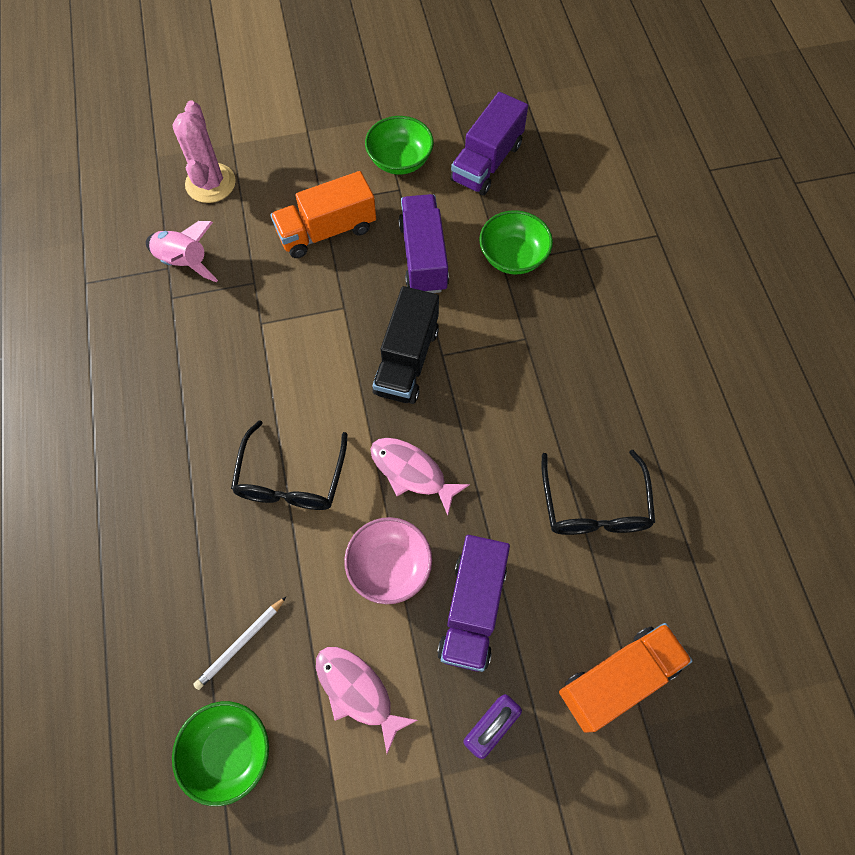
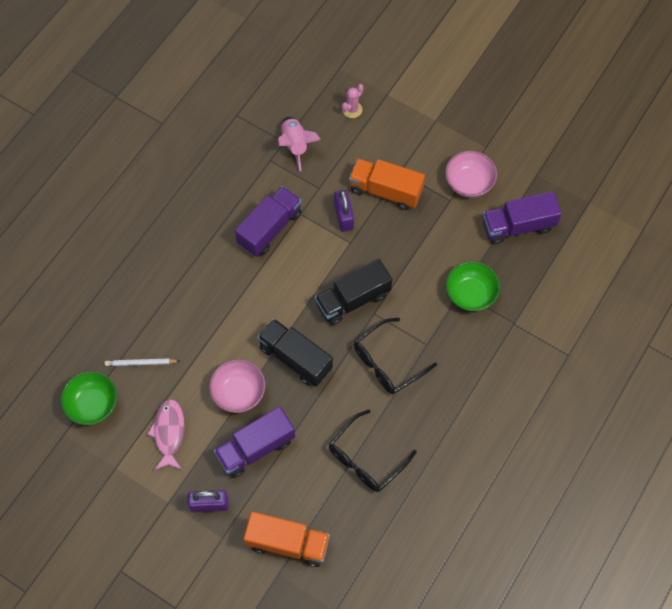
camera: 45 degrees right, 0 degrees up
pink cactus [172,101,236,203] -> pink cactus [342,84,364,118], size x0.55
black glasses [231,420,348,510] -> black glasses moved to [354,318,437,394]
green bowl [365,116,434,175] -> pink bowl [445,151,497,198]
pink fish [370,438,470,515] -> black truck [257,319,333,387]
purple truck [398,194,449,293] -> purple truck moved to [235,186,302,257]
none -> purple padlock [334,190,354,232]

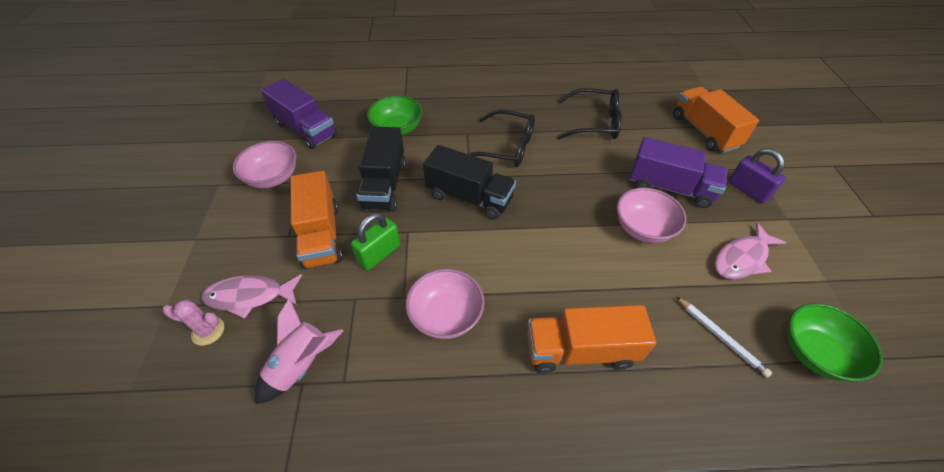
camera: 125 degrees left, 15 degrees down
purple truck [235,186,302,257] -> pink bowl [406,269,485,339]
black truck [257,319,333,387] -> black truck moved to [356,126,406,212]
purple padlock [334,190,354,232] -> green padlock [351,213,400,270]
none -> pink fish [201,274,302,319]
none -> orange truck [527,305,656,373]

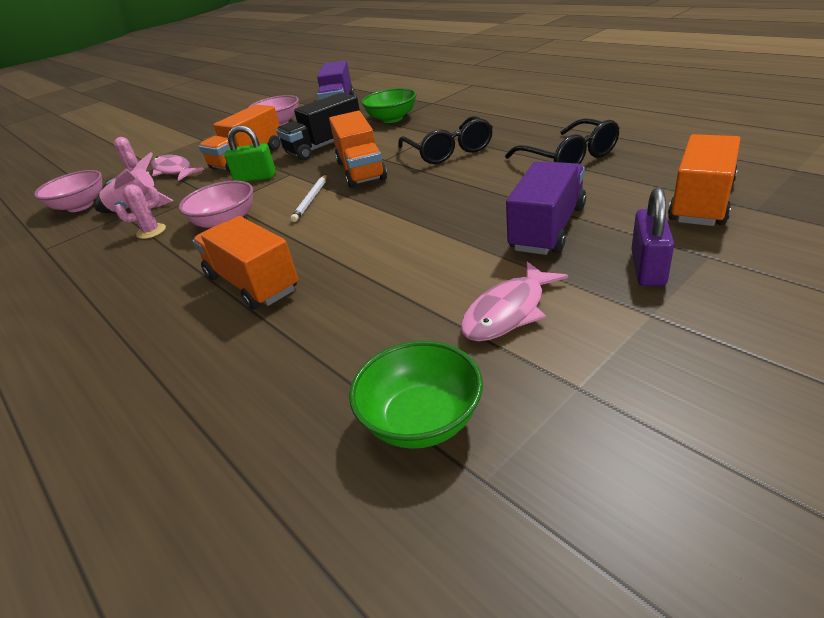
camera: 55 degrees right, 15 degrees down
black truck [423,145,516,220] -> orange truck [329,111,387,188]
pink bowl [617,188,687,243] -> pink bowl moved to [34,170,103,212]
purple truck [630,137,727,208] -> purple truck turned 135 degrees counterclockwise [506,161,586,255]
white pencil [676,296,772,378] -> white pencil moved to [290,174,327,222]
pink fish [715,223,786,279] -> pink fish turned 60 degrees counterclockwise [461,261,568,341]
none -> pink cactus [115,184,166,239]

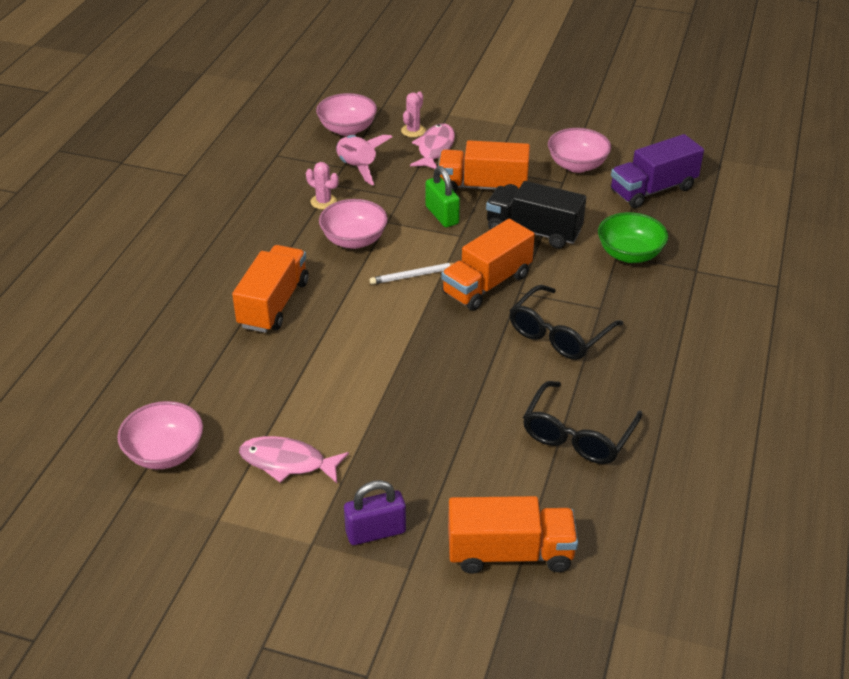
camera: 55 degrees right, 5 degrees up
green bowl [349,341,483,449] -> pink bowl [117,401,203,470]
purple truck [506,161,586,255] -> none

